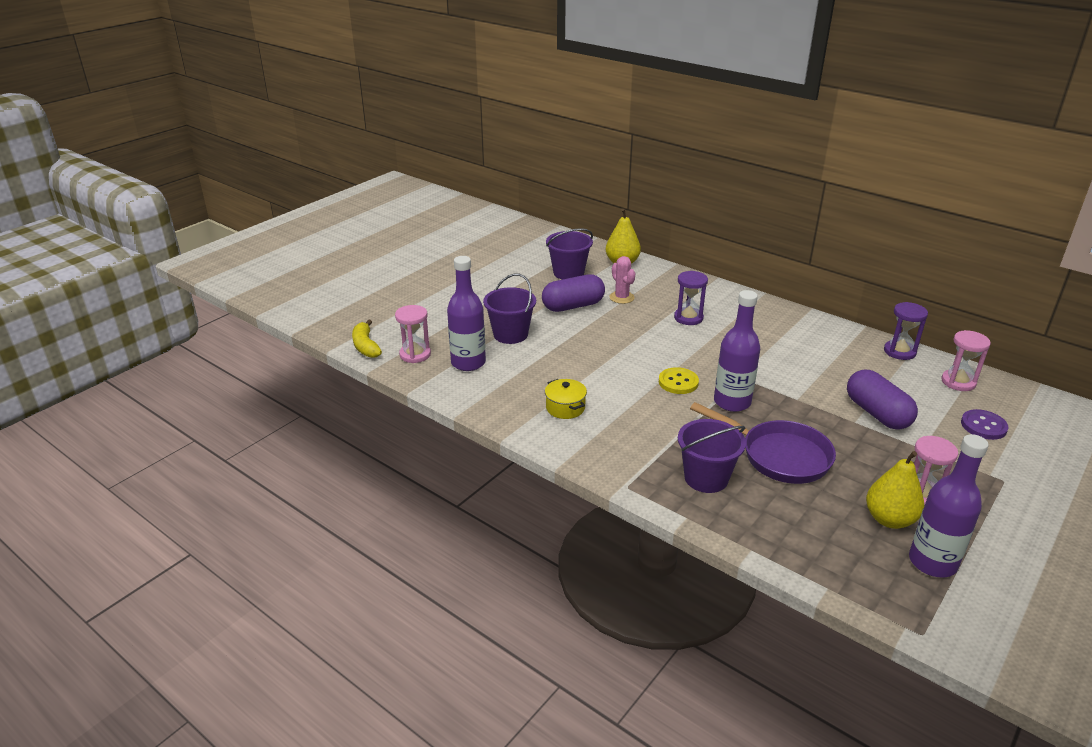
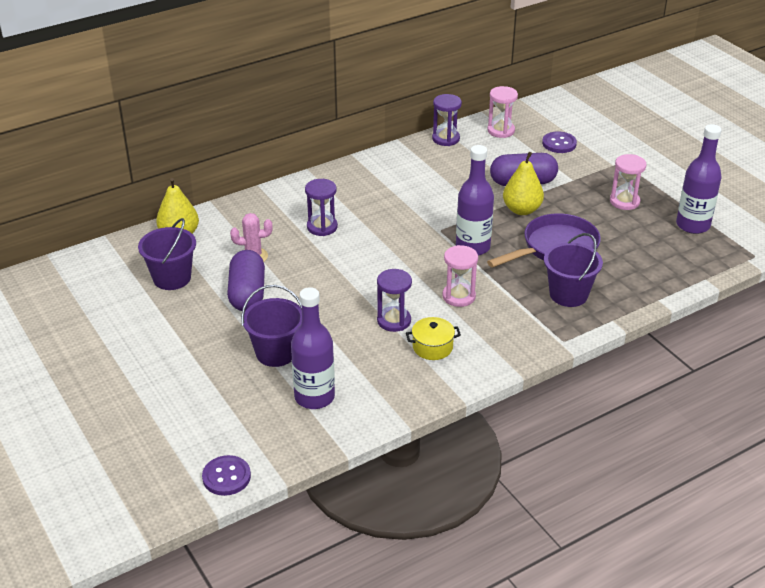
camera: 70 degrees left, 5 degrees up
yellow banana [352,320,382,358] -> purple button [202,455,251,496]
pink hourglass [395,305,431,363] -> pink hourglass moved to [443,245,478,307]
yellow button [659,367,699,394] -> none
yellow pear [866,451,924,529] -> yellow pear moved to [503,152,544,215]
none -> purple hourglass [377,269,412,332]

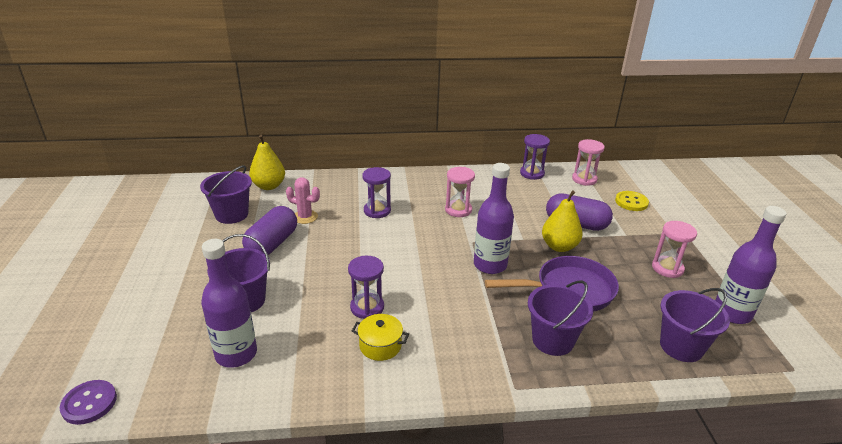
camera: 25 degrees right, 5 degrees down
pink hourglass [443,245,478,307] -> pink hourglass moved to [445,167,475,217]
purple button [542,131,577,153] -> yellow button [615,191,649,211]
none -> purple bucket [660,288,730,362]

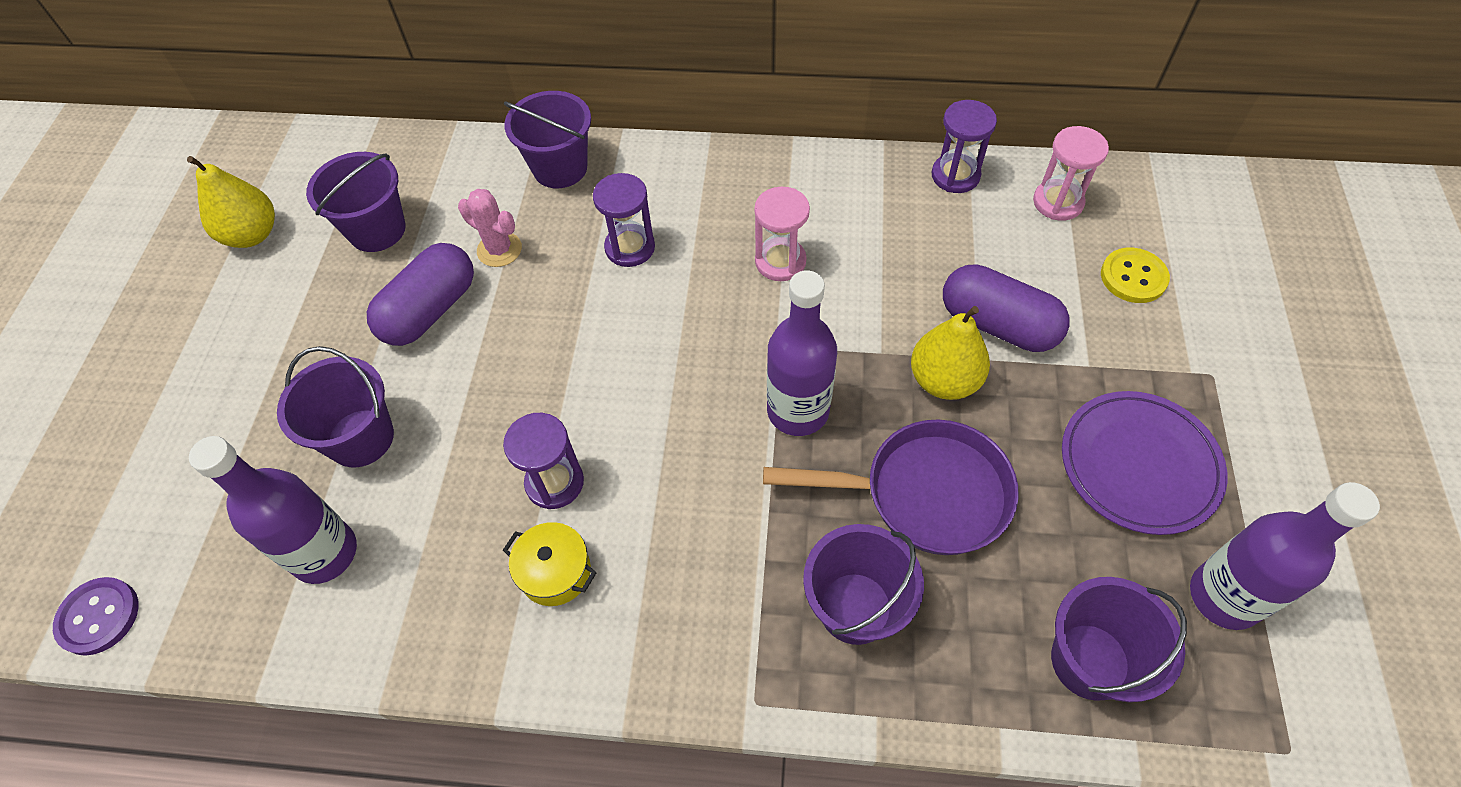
camera: 15 degrees right, 25 degrees up
yellow pear [249,135,285,190] -> yellow pear moved to [187,156,275,248]
pink hourglass [652,221,697,278] -> purple plate [1062,391,1227,535]
none -> purple bucket [504,91,591,188]

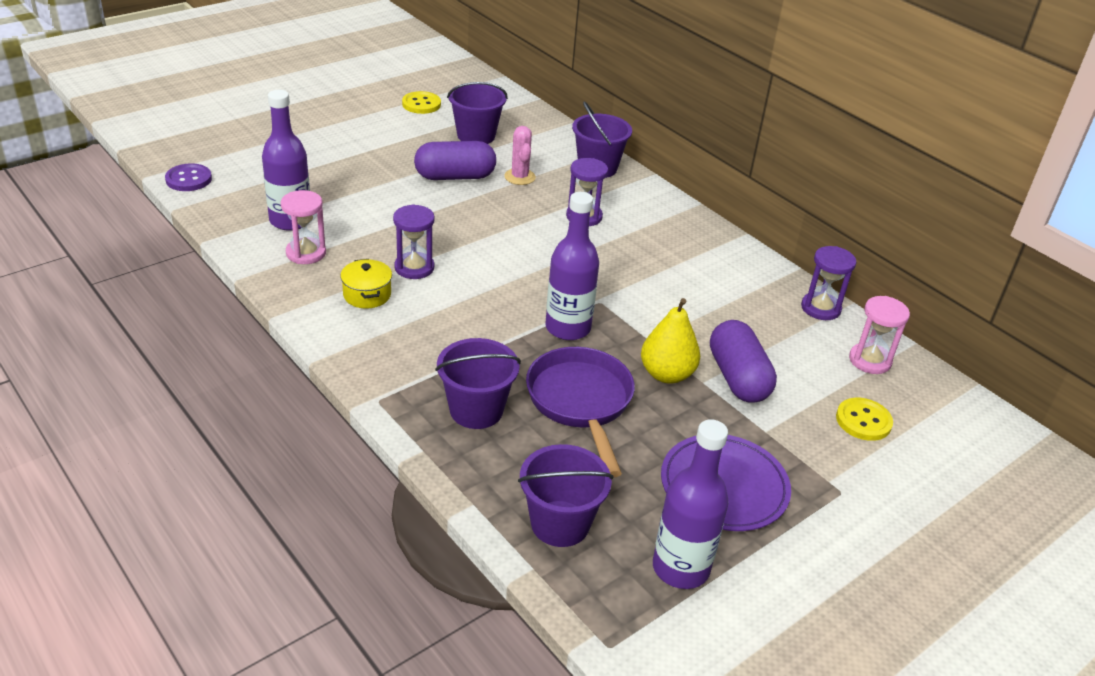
camera: 40 degrees right, 20 degrees down
yellow pear [187,156,275,248] -> yellow button [402,91,441,114]
purple bucket [277,346,394,467] -> none
pink hourglass [754,187,810,281] -> pink hourglass moved to [281,190,326,264]
purple pan [763,420,1019,555] -> purple pan turned 150 degrees counterclockwise [526,347,635,477]

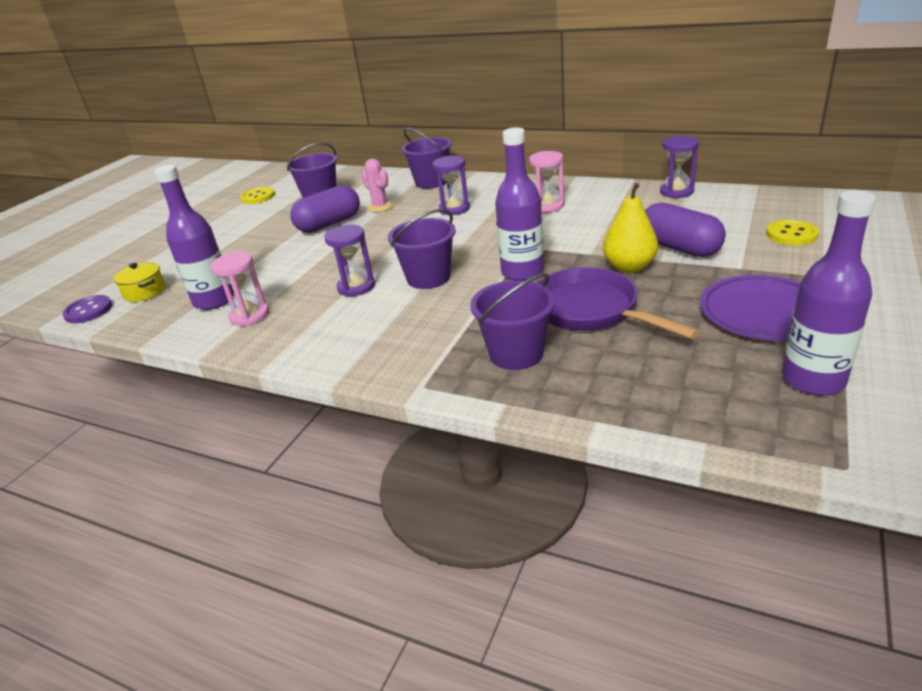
camera: 20 degrees left, 5 degrees down
yellow pot [340,259,392,309] -> yellow pot moved to [113,262,165,302]
purple bucket [518,444,613,547] -> purple bucket moved to [388,209,456,289]
pink hourglass [849,296,910,374] -> pink hourglass moved to [529,151,564,212]

